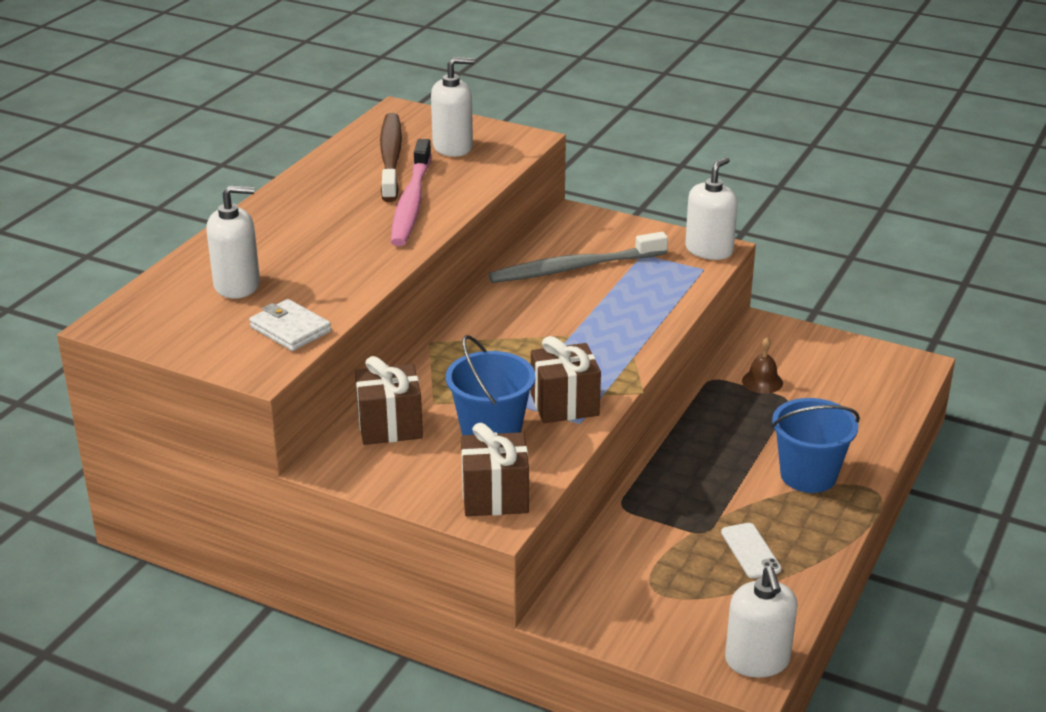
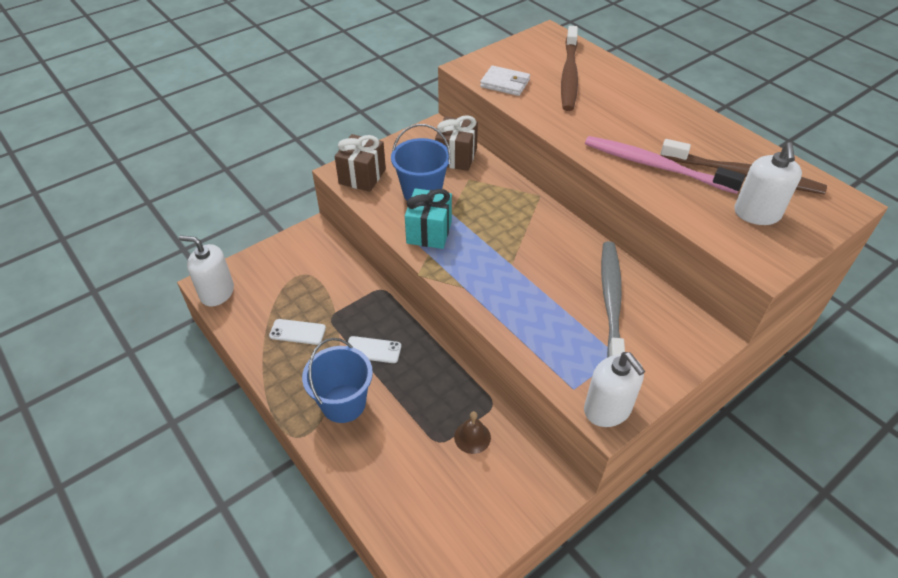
camera: 115 degrees right, 15 degrees up
white soap dispenser [206,185,260,299] -> brown toothbrush [561,26,578,111]
white wallet [249,299,331,351] -> white wallet turned 45 degrees clockwise [480,65,530,96]
brown gift [531,336,601,423] -> turquoise gift [405,188,452,249]
none -> white phone [348,336,401,363]

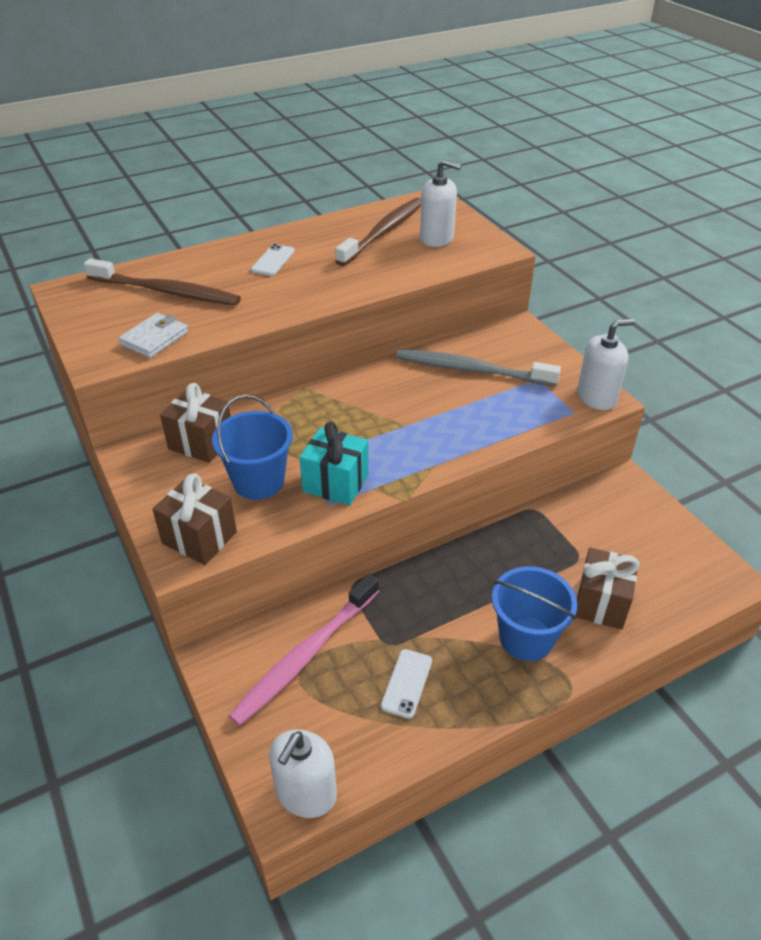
camera: 80 degrees left, 5 degrees down
white phone [348,336,401,363] -> white phone moved to [251,244,295,276]
brown bell [454,411,491,454] -> none
pink toothbrush [585,136,745,194] -> pink toothbrush moved to [228,574,379,726]
none -> brown gift [575,548,640,630]

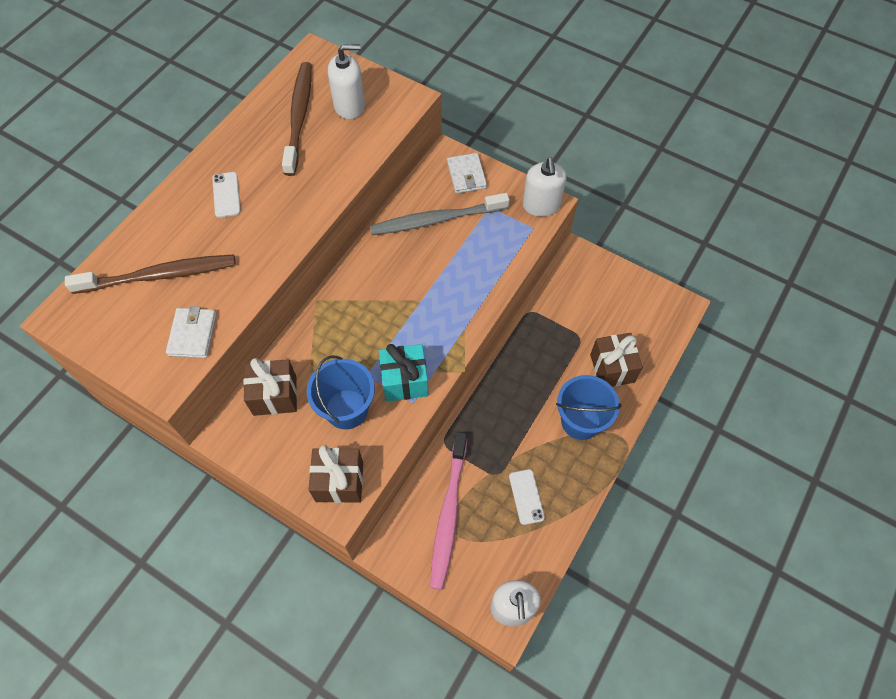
camera: 30 degrees left, 20 degrees up
white soap dispenser [577,319,635,410] -> white soap dispenser turned 135 degrees clockwise [523,157,566,217]
none -> white wallet [447,153,487,194]

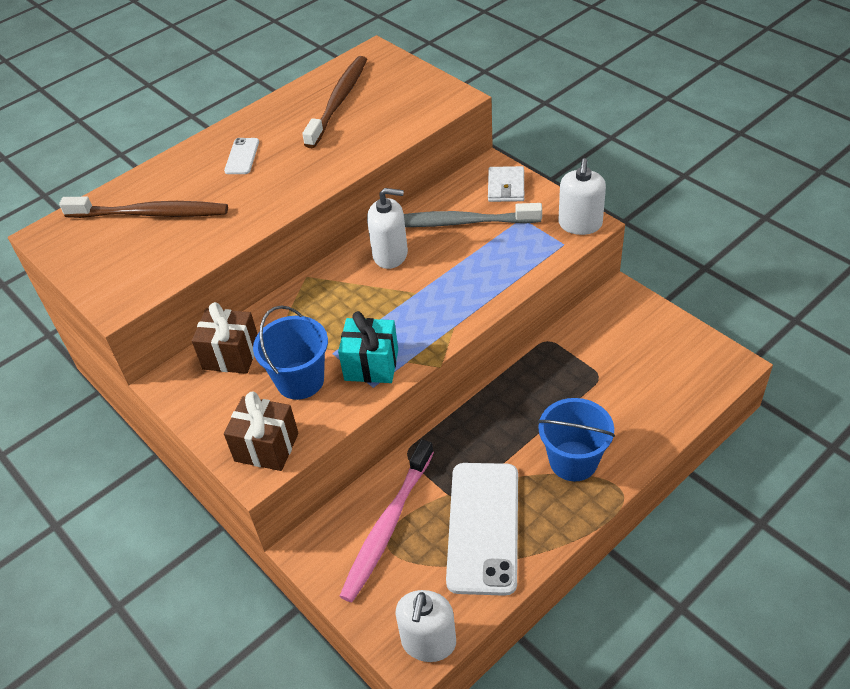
camera: 20 degrees right, 15 degrees down
white wallet [166,306,217,358] -> none
white soap dispenser [328,44,365,119] -> white soap dispenser moved to [367,188,408,269]
white phone [509,469,545,525] -> white phone [446,463,518,596], size x2.23
brown gift [590,333,643,387] -> none

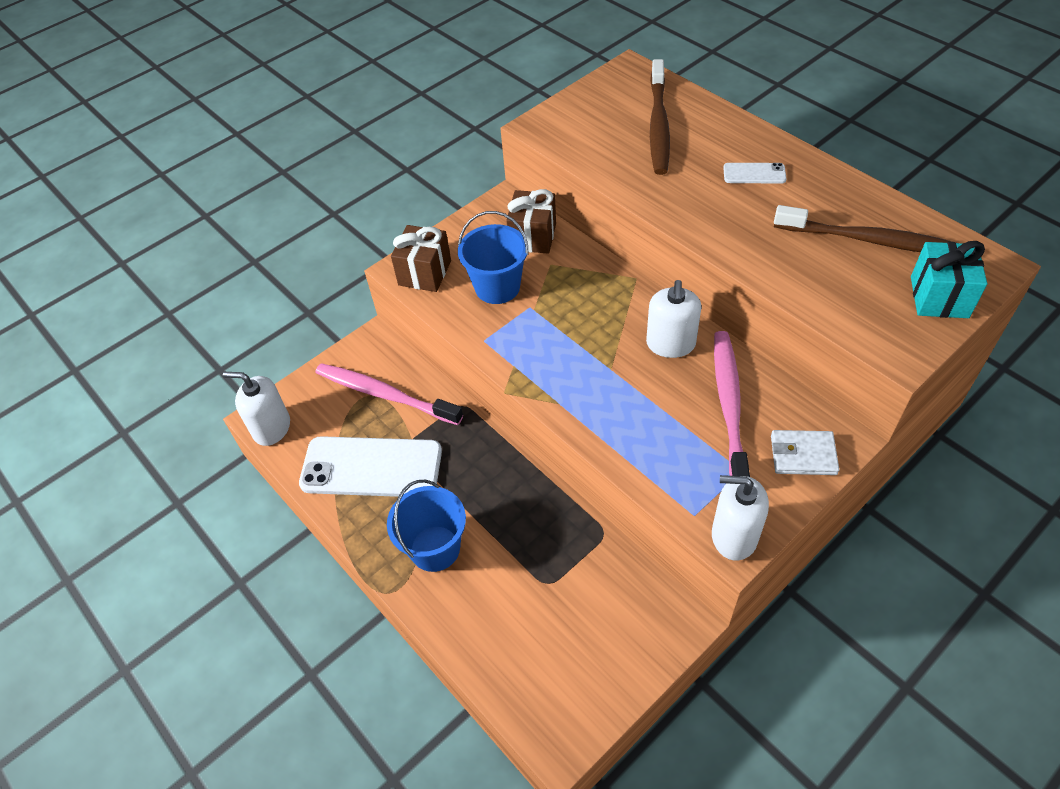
camera: 90 degrees right, 5 degrees up
turquoise gift [338,311,398,383] -> turquoise gift moved to [911,241,987,318]
grey toothbrush [404,203,542,227] -> pink toothbrush [714,331,750,477]

